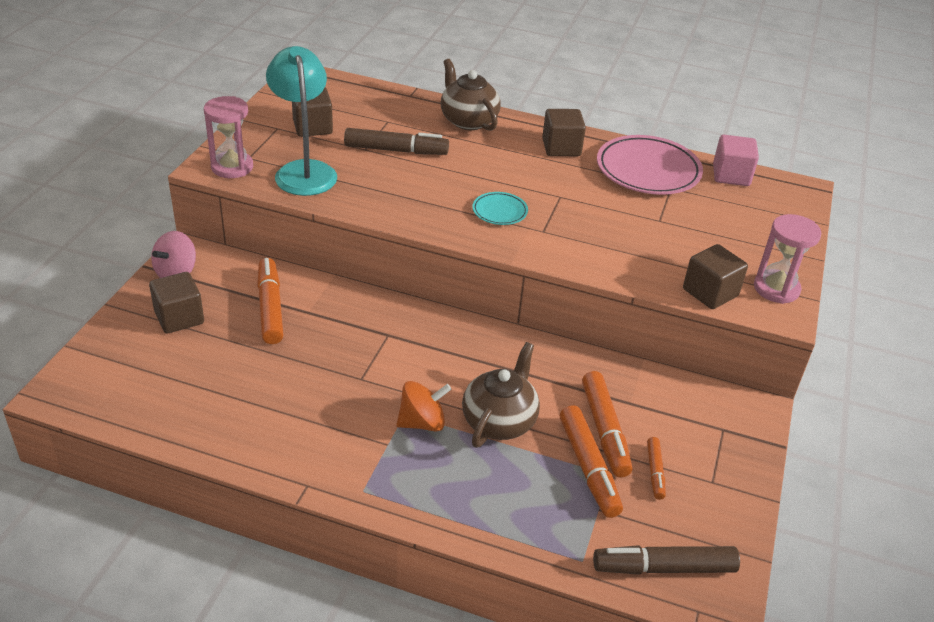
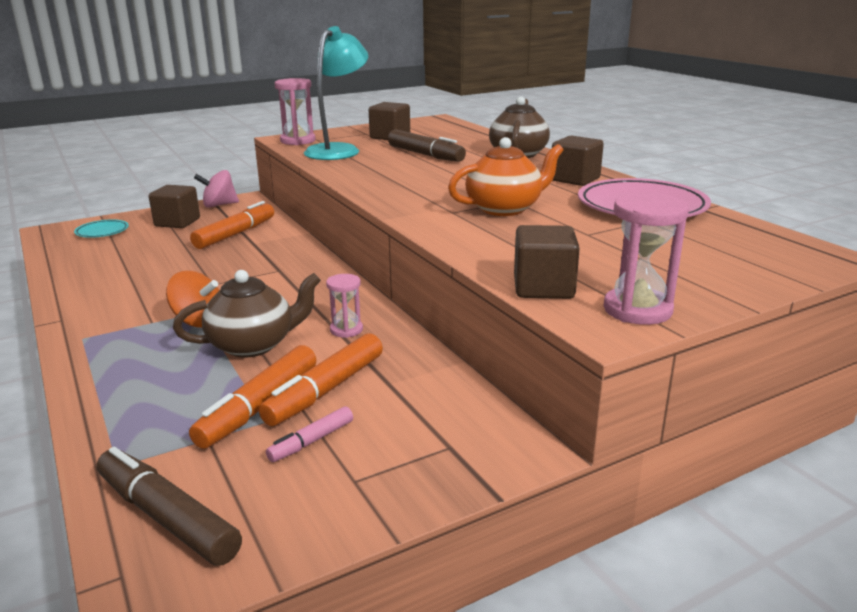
camera: 45 degrees right, 15 degrees down
turquoise plate [472,192,528,225] -> turquoise plate moved to [74,219,129,238]
orange marker [647,437,666,500] -> pink marker [266,406,353,462]
pink cube [713,135,759,186] -> none
none -> pink hourglass [326,274,363,338]
none -> orange teapot [448,137,564,216]

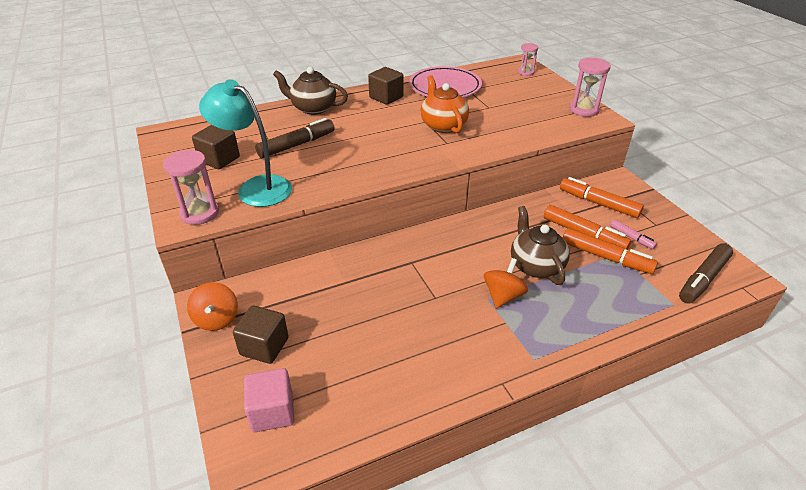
camera: 85 degrees left, 15 degrees up
turquoise plate [74,219,129,238] -> pink cube [244,368,294,432]
orange marker [190,201,274,249] -> orange marker moved to [560,177,644,218]
pink spinning top [194,170,239,208] -> orange spinning top [187,282,238,331]
pink hourglass [326,274,363,338] -> pink hourglass moved to [518,43,538,76]
brown cube [514,225,580,299] -> none

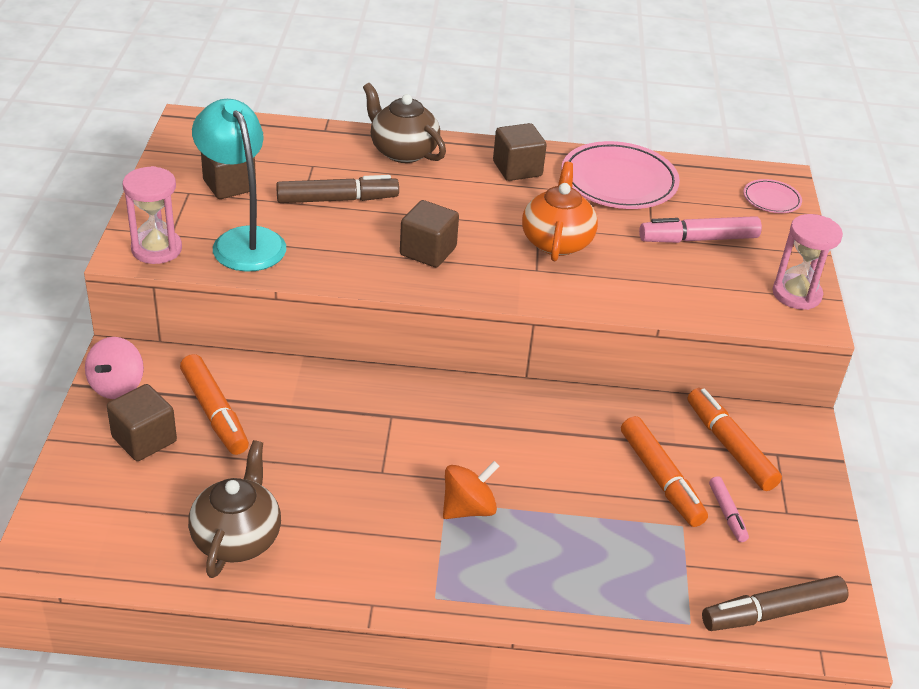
camera: 25 degrees right, 0 degrees up
orange spinning top [187,282,238,331] -> pink spinning top [85,337,144,399]
pink cube [244,368,294,432] -> none
brown teapot [511,206,570,285] -> brown teapot moved to [188,440,281,578]
pink hourglass [518,43,538,76] -> pink plate [743,179,802,213]
orange marker [563,228,658,274] -> orange marker moved to [180,354,249,455]
none -> brown cube [400,200,459,267]
none -> pink marker [639,216,762,243]

